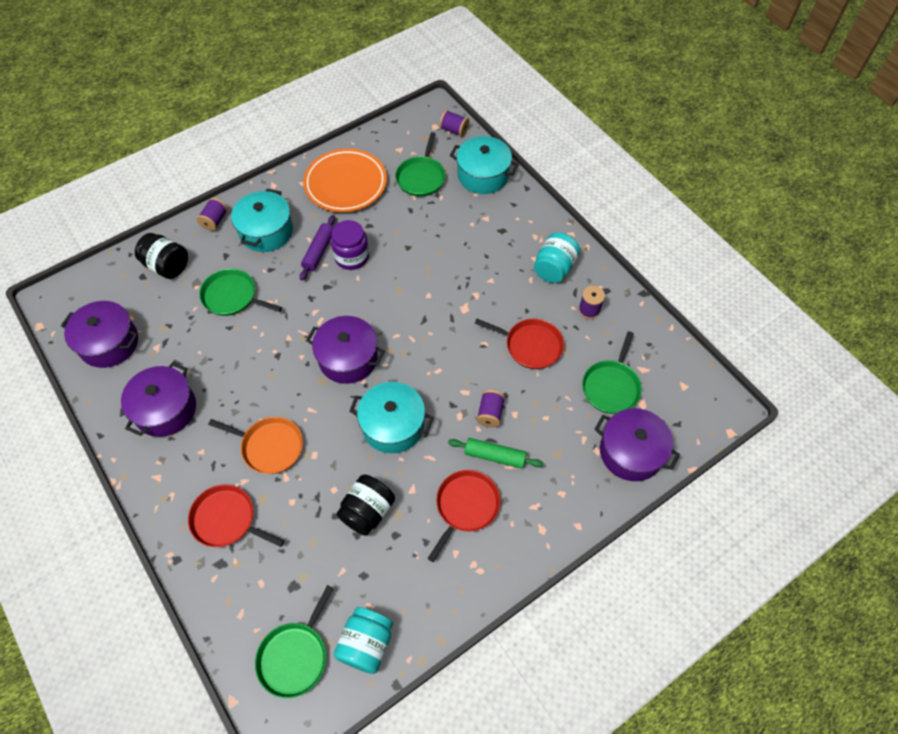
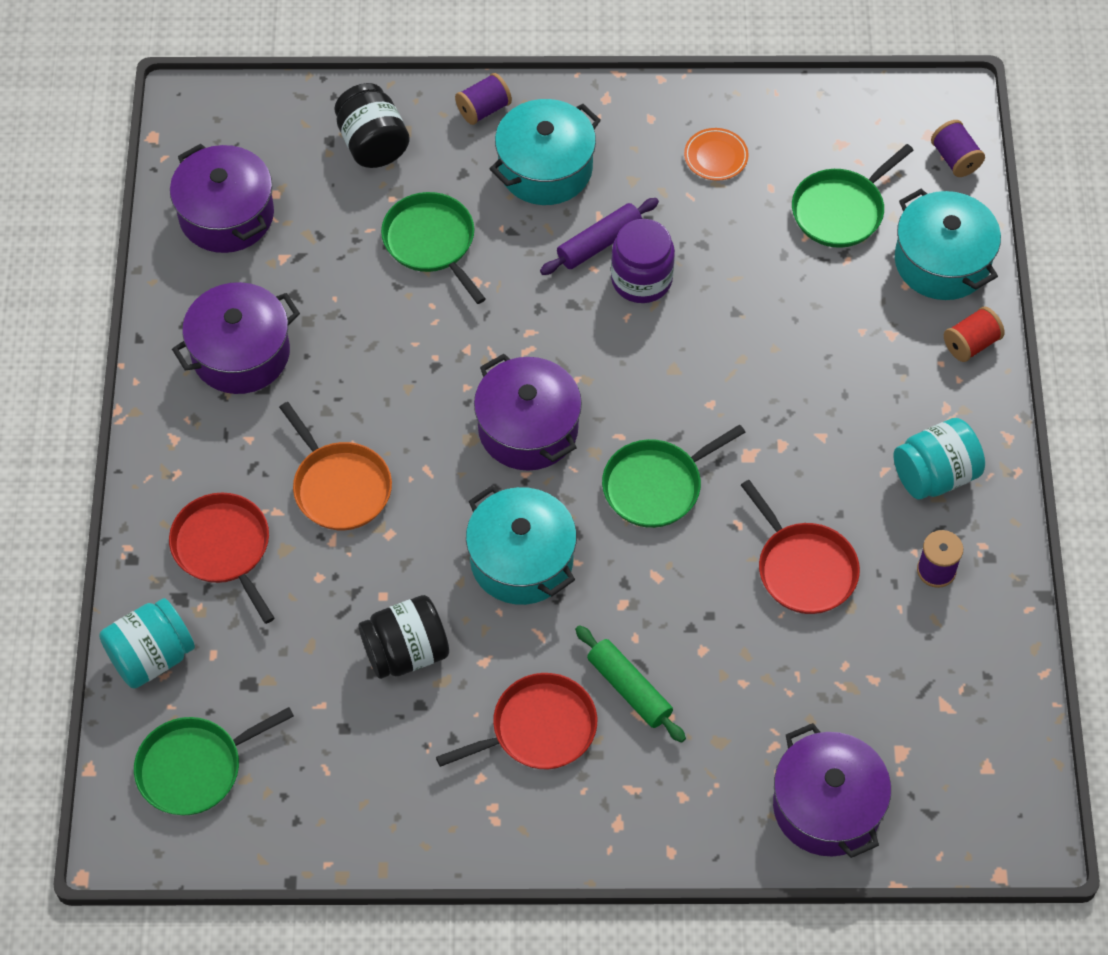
camera: 35 degrees right, 0 degrees up
orange plate [303,148,387,212] -> orange plate [684,128,749,180], size x0.43
turquoise jar [334,607,393,674] -> turquoise jar moved to [99,598,195,689]
purple spool [477,390,505,427] -> none
green pan [582,331,642,414] -> green pan moved to [602,425,746,528]
none -> red spool [944,306,1005,362]

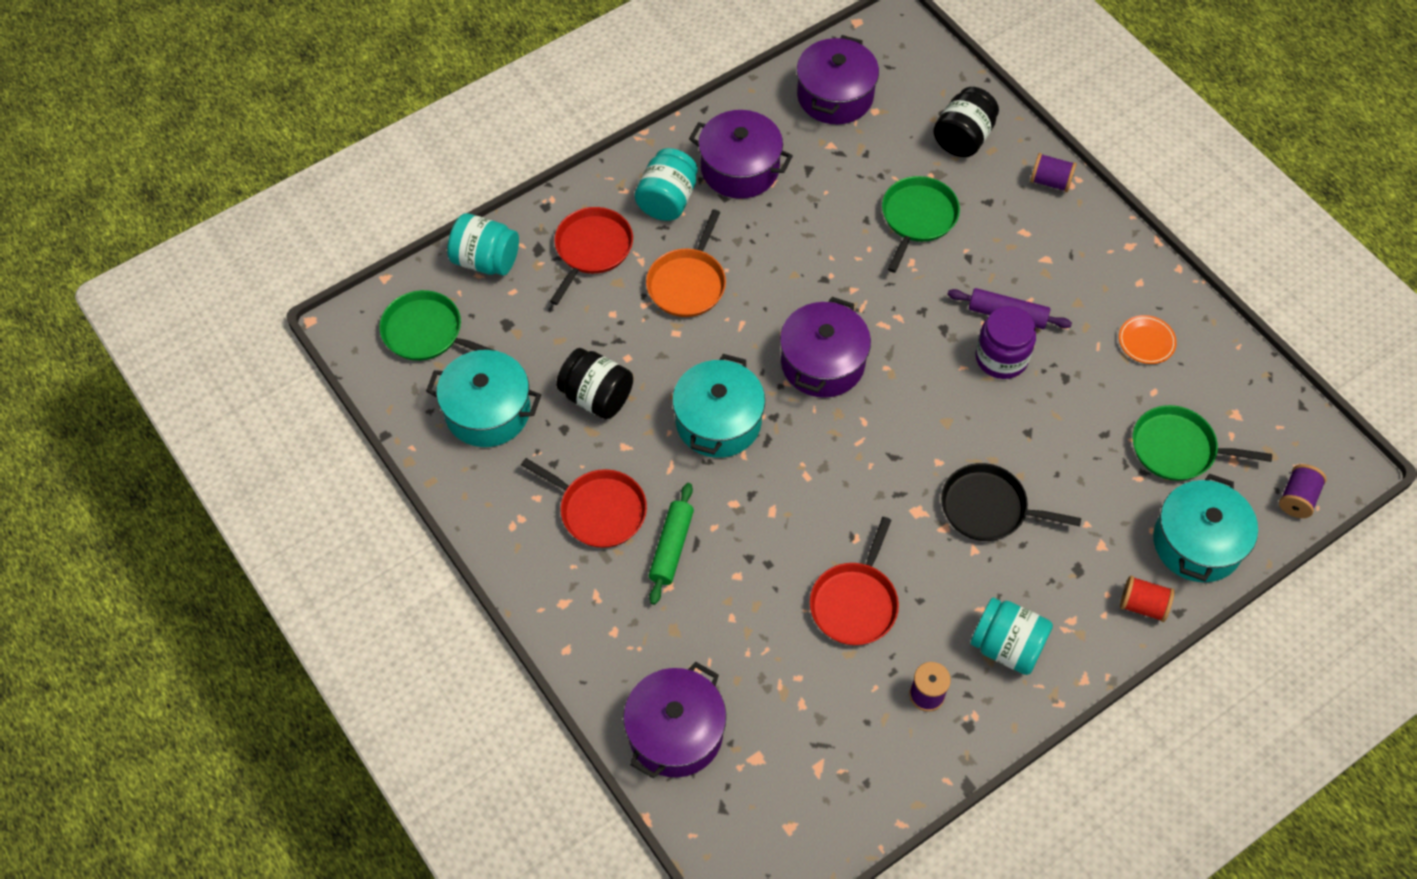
camera: 55 degrees right, 0 degrees up
turquoise pot [490,99,601,205] -> turquoise pot moved to [426,350,541,447]
green pan [602,425,746,528] -> none
none -> turquoise jar [634,148,698,221]
none -> black pan [941,463,1081,541]

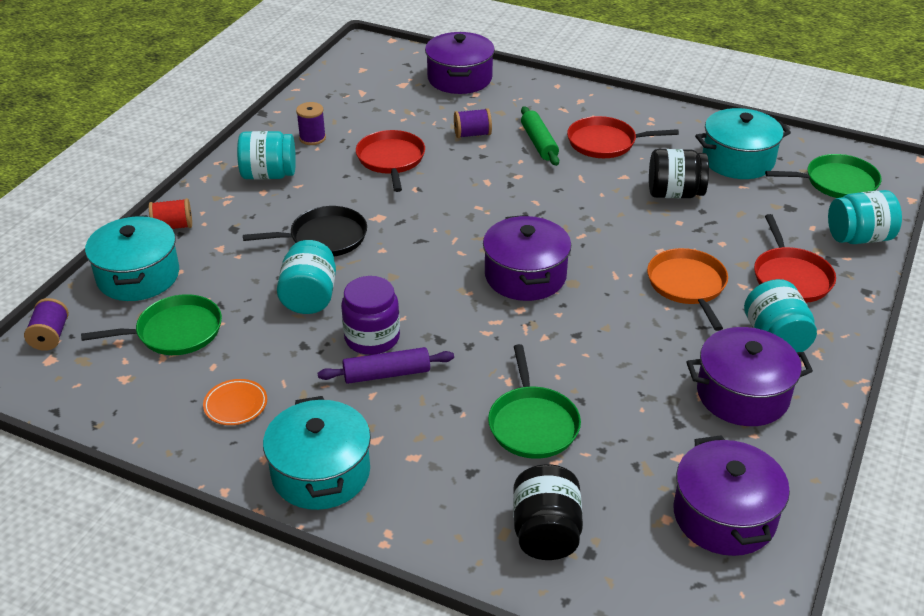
camera: 150 degrees right, 20 degrees down
turquoise pot [672,354,765,458] -> turquoise pot moved to [263,396,371,510]
purple spool [1030,153,1077,192] -> purple spool moved to [454,108,492,138]
none -> turquoise jar [277,240,336,314]

